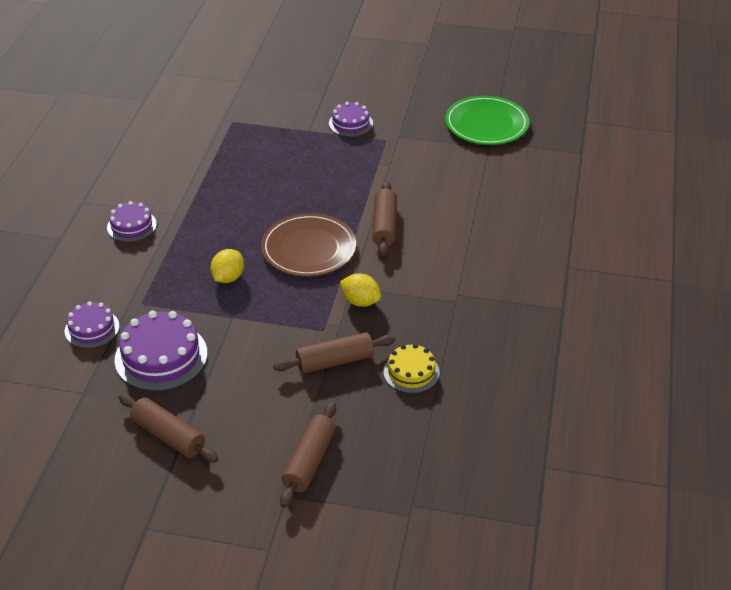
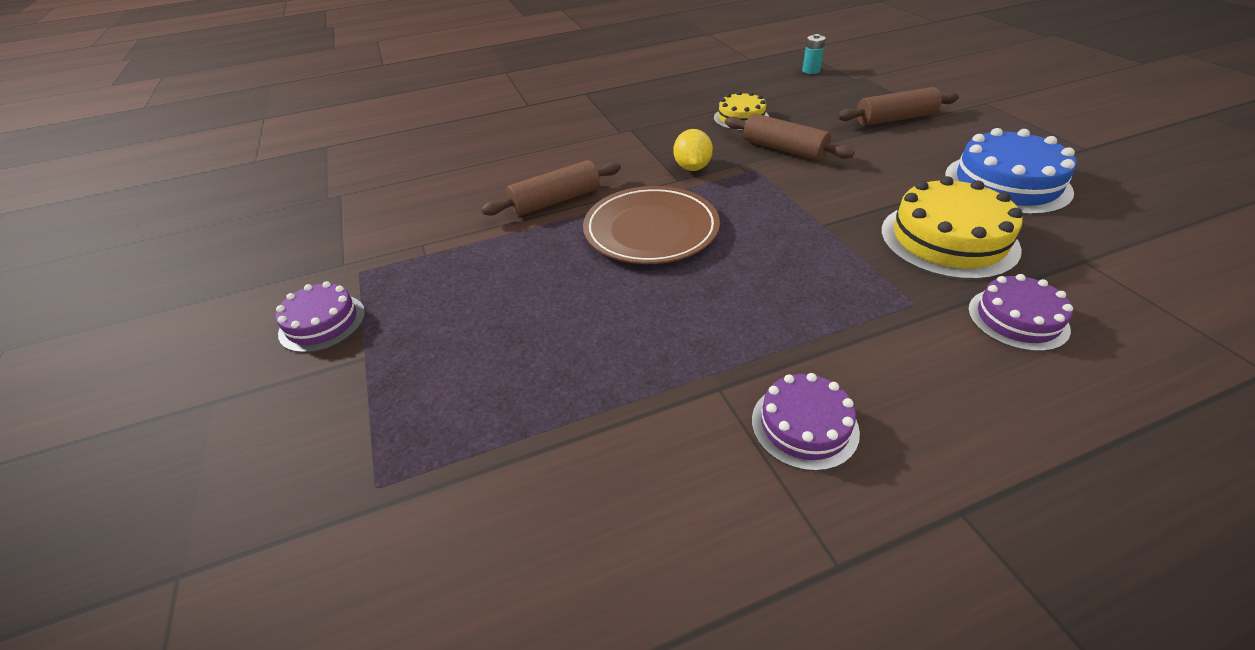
camera: 120 degrees left, 0 degrees up
purple cake [115,311,208,391] -> yellow cake [881,176,1023,280]
brown rolling pin [118,394,218,462] -> blue cake [945,128,1077,215]
yellow lemon [210,249,244,283] -> none
green plate [445,95,529,145] -> none
none -> turquoise battery [802,34,826,74]

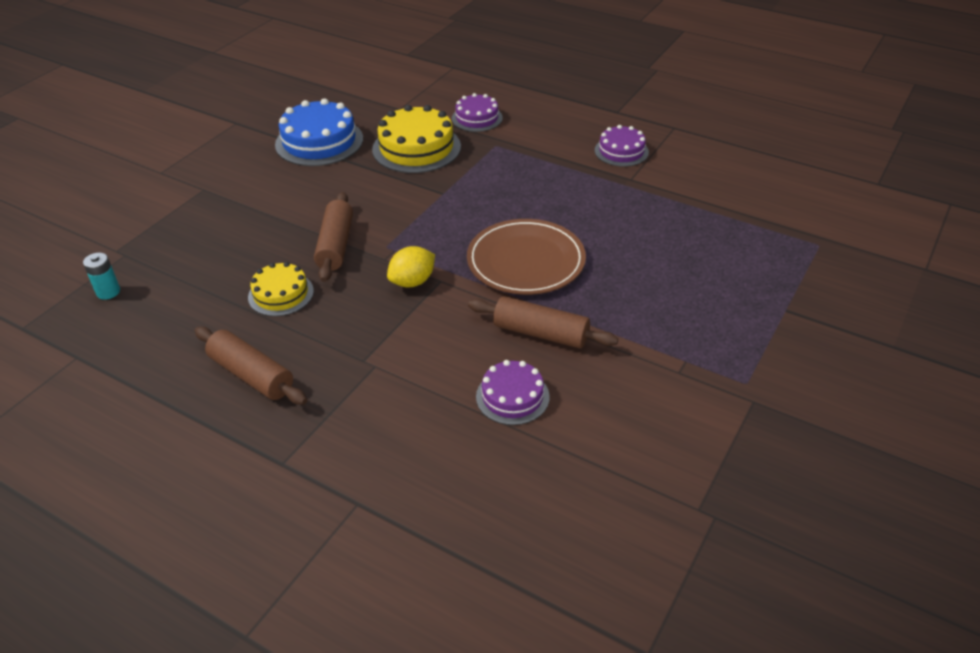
camera: 130 degrees left, 0 degrees up
purple cake [276,281,365,353] -> purple cake moved to [476,360,550,425]
brown rolling pin [837,87,959,126] -> brown rolling pin moved to [195,327,307,405]

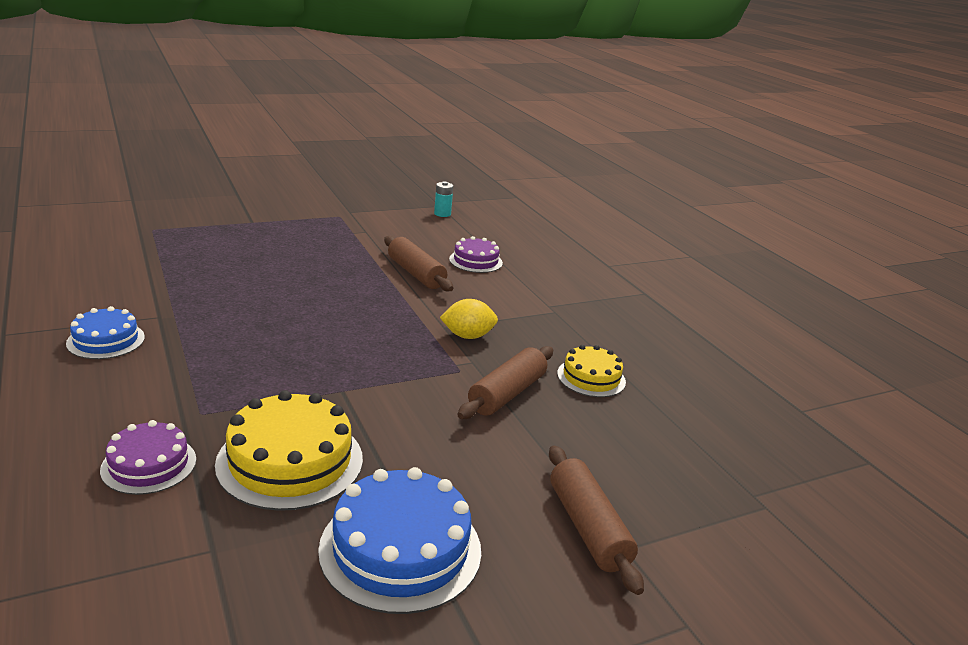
camera: 150 degrees left, 15 degrees down
turquoise battery [83,253,120,300] -> turquoise battery moved to [434,181,453,217]
brown rolling pin [195,327,307,405] -> brown rolling pin moved to [549,445,644,595]
brown plate [467,219,586,295] -> none
purple cake [595,125,649,167] -> blue cake [66,306,145,359]

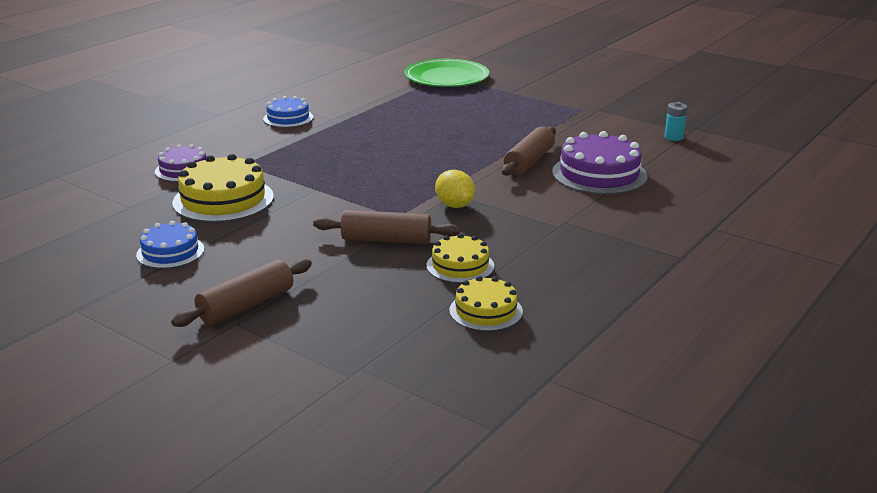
camera: 65 degrees right, 0 degrees up
blue cake [318,467,481,614] -> blue cake [136,221,204,269], size x0.60
purple cake [449,236,503,273] -> purple cake [552,131,647,195], size x1.66
none -> green plate [404,59,489,87]
none -> yellow cake [449,276,523,331]

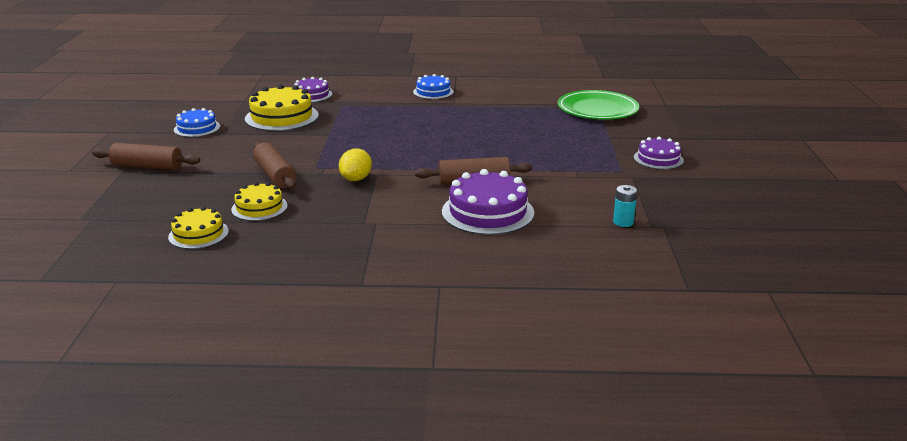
camera: 55 degrees right, 0 degrees up
none -> purple cake [634,137,684,169]

